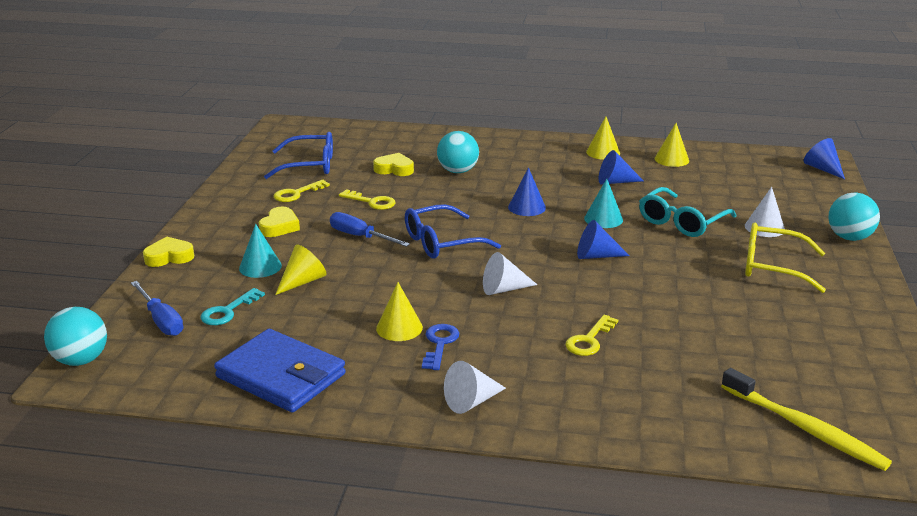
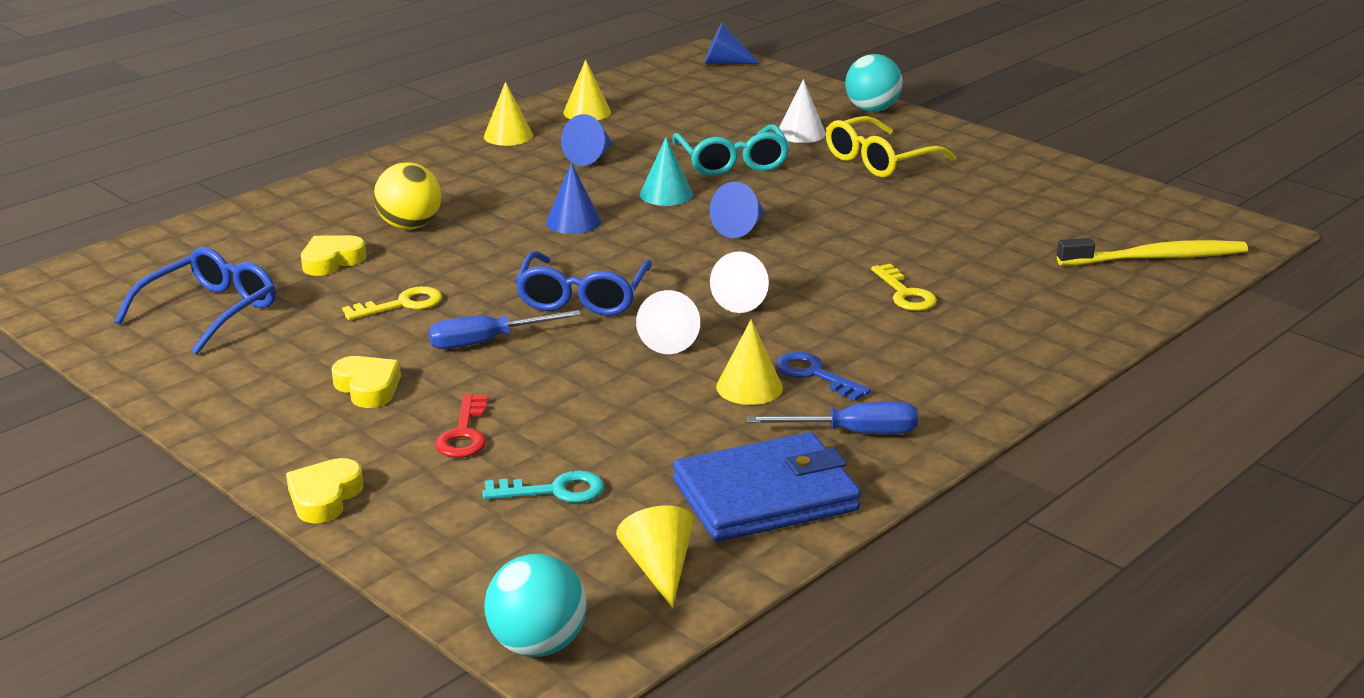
camera: 55 degrees left, 0 degrees up
blue screwdriver [131,281,184,336] -> blue screwdriver moved to [747,402,918,434]
turquoise key [200,288,265,325] -> turquoise key turned 75 degrees counterclockwise [482,470,604,503]
turquoise cone [239,224,282,278] -> red key [435,394,488,458]
yellow key [274,180,330,202] -> none
yellow cone [275,245,327,295] -> yellow cone moved to [616,506,694,608]
turquoise ball [437,131,479,173] -> yellow ball [374,162,441,229]
white cone [444,361,506,414] -> white cone moved to [636,290,700,354]

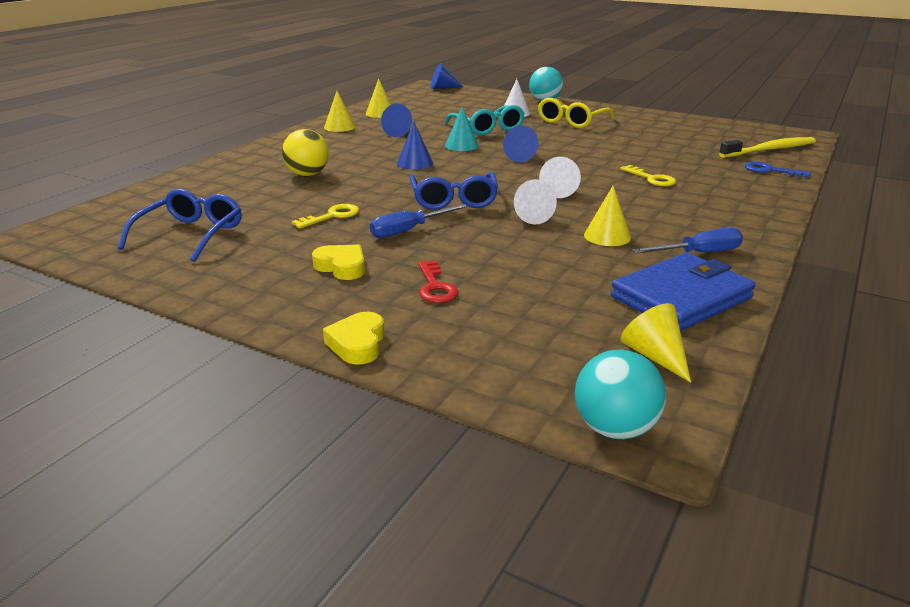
camera: 15 degrees left, 0 degrees up
yellow heart [301,235,366,276] -> none
turquoise key [482,470,604,503] -> none
blue key [776,352,871,401] -> blue key moved to [745,162,811,178]

